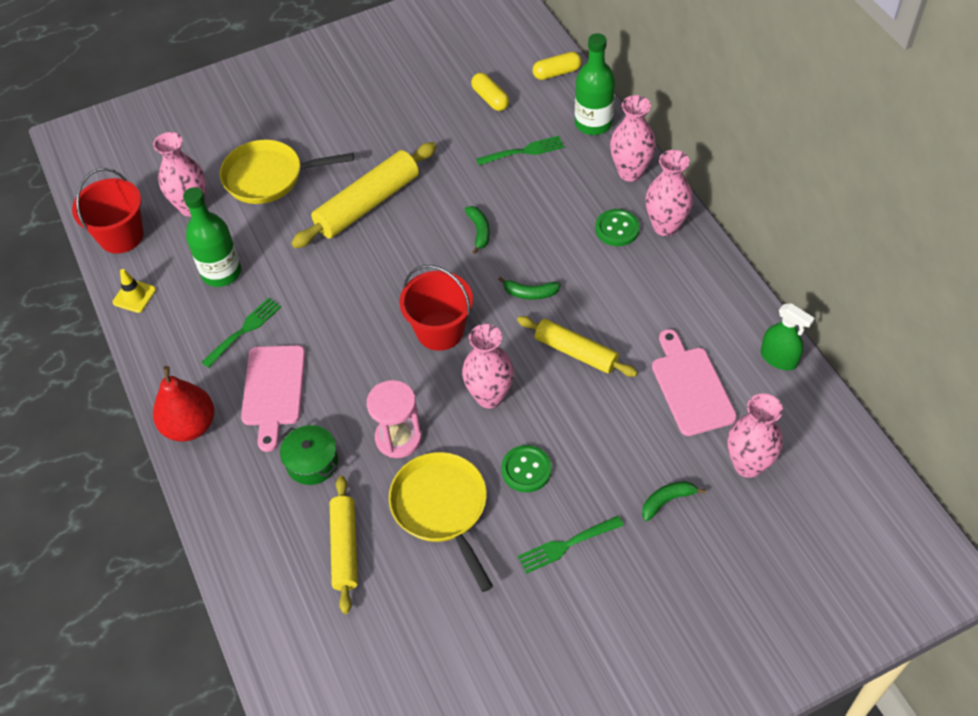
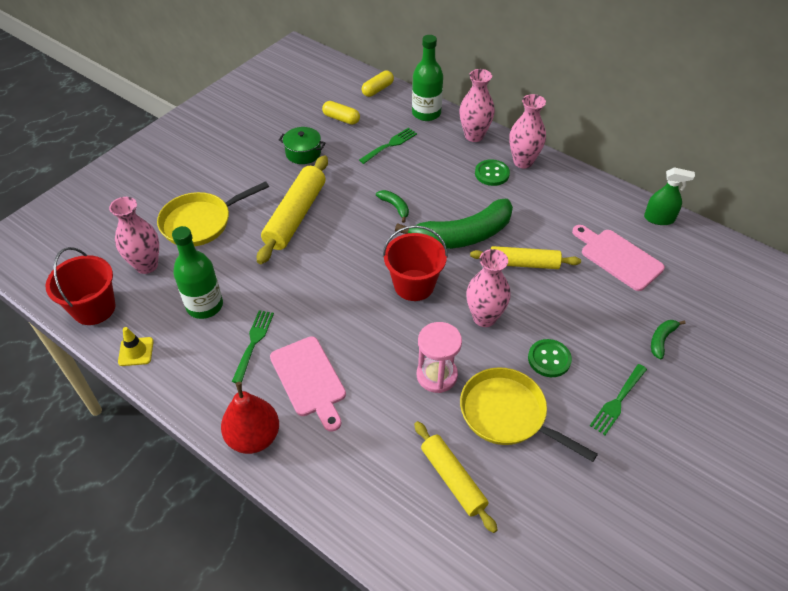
camera: 30 degrees left, 5 degrees down
green pot [280,425,338,485] -> green pot moved to [279,127,325,164]
green banana [498,277,561,300] -> green banana [395,199,513,249], size x2.40
pink vase [727,393,783,478] -> none

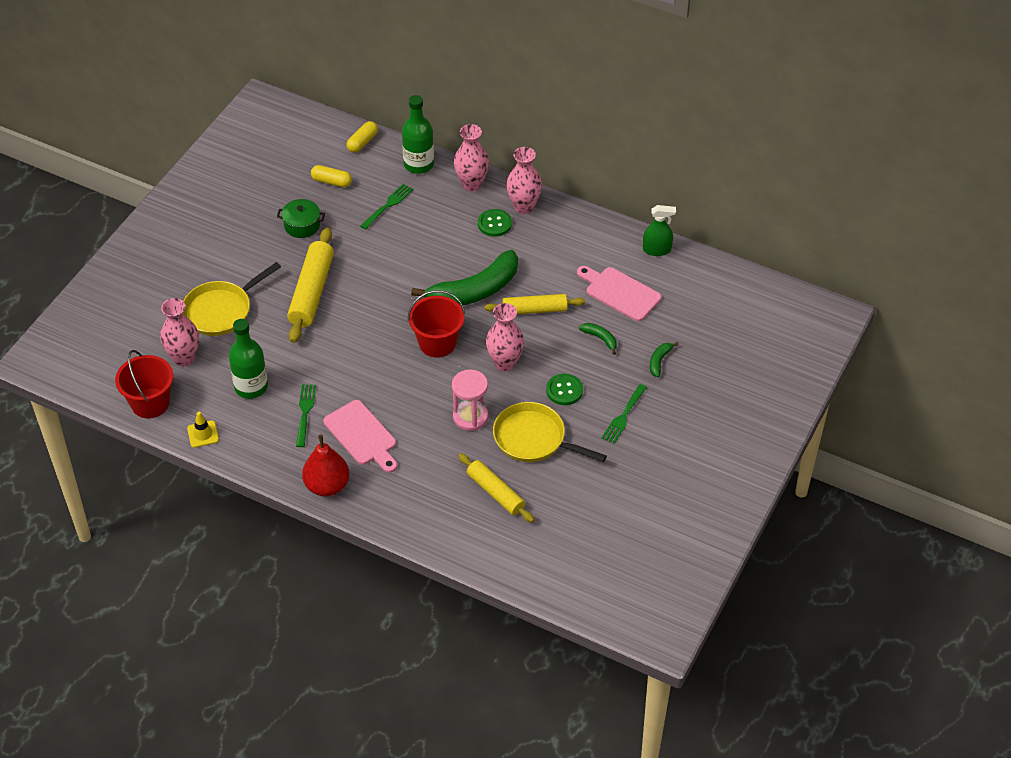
camera: 10 degrees left, 0 degrees up
green banana [376,190,409,223] -> green banana moved to [579,323,617,355]

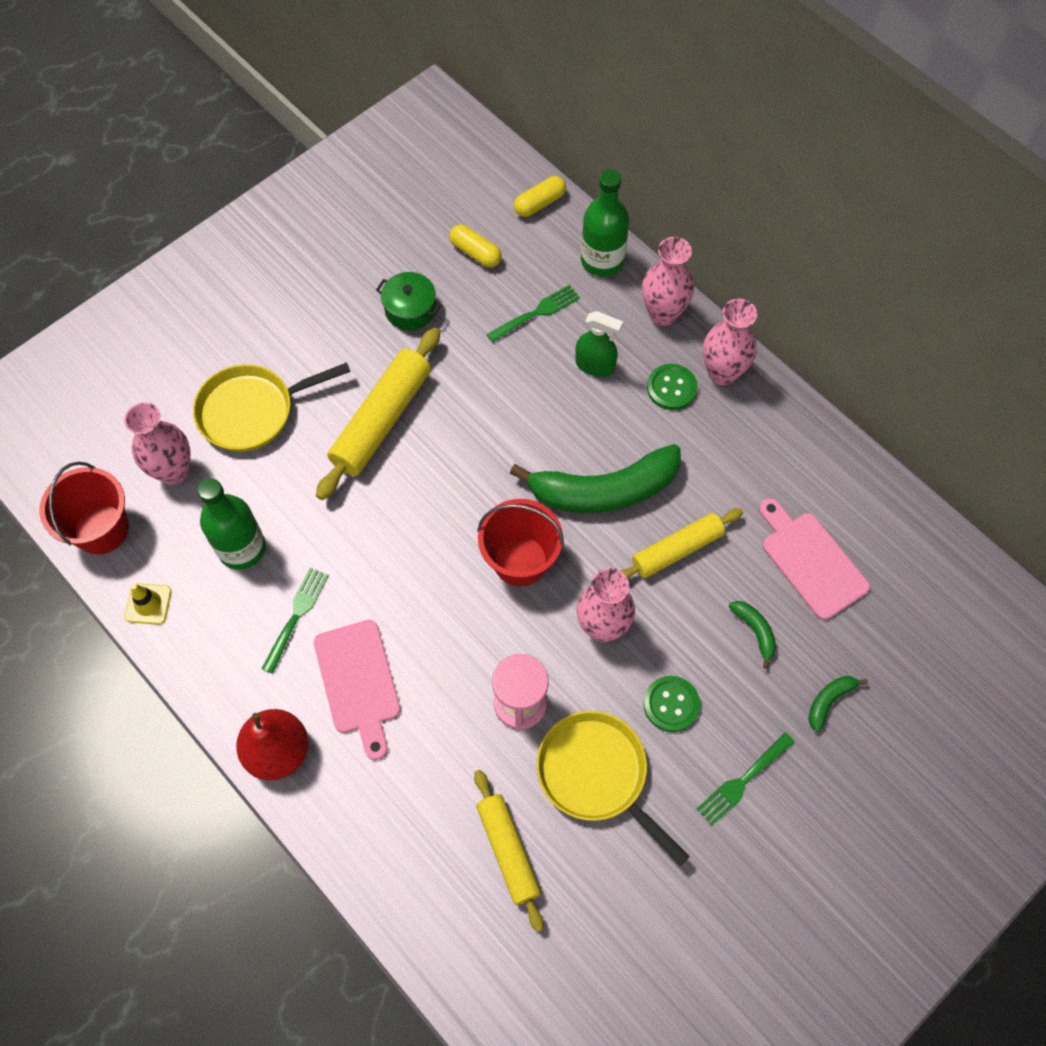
camera: 20 degrees right, 15 degrees up
yellow rolling pin [484,294,585,314] -> yellow rolling pin turned 45 degrees counterclockwise [620,508,743,579]
green spray bottle [643,205,676,256] -> green spray bottle moved to [575,311,623,377]

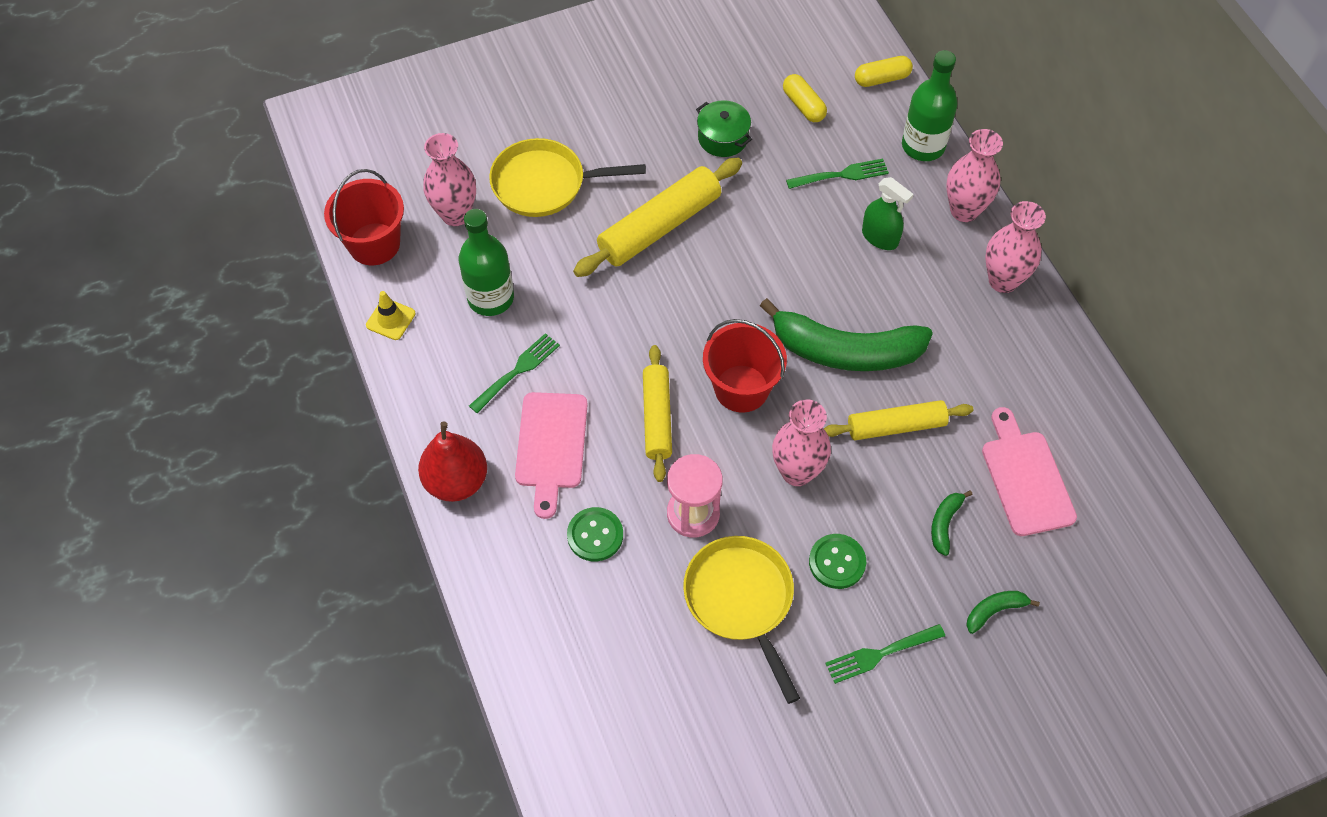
camera: 20 degrees right, 5 degrees down
yellow rolling pin [474,770,544,932] -> yellow rolling pin moved to [643,345,672,482]
green button [647,364,698,410] -> green button moved to [567,507,623,561]
green banana [729,601,776,669] -> green banana turned 150 degrees counterclockwise [931,490,972,556]

